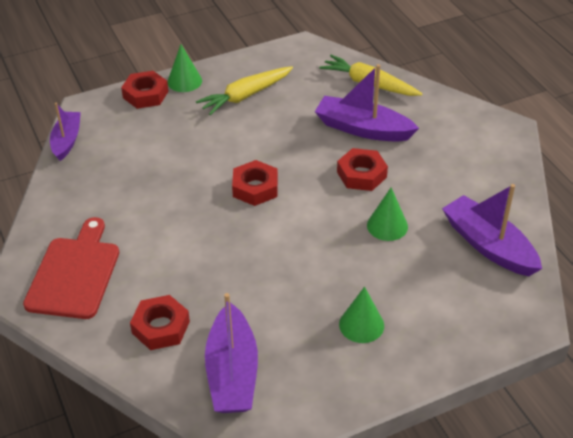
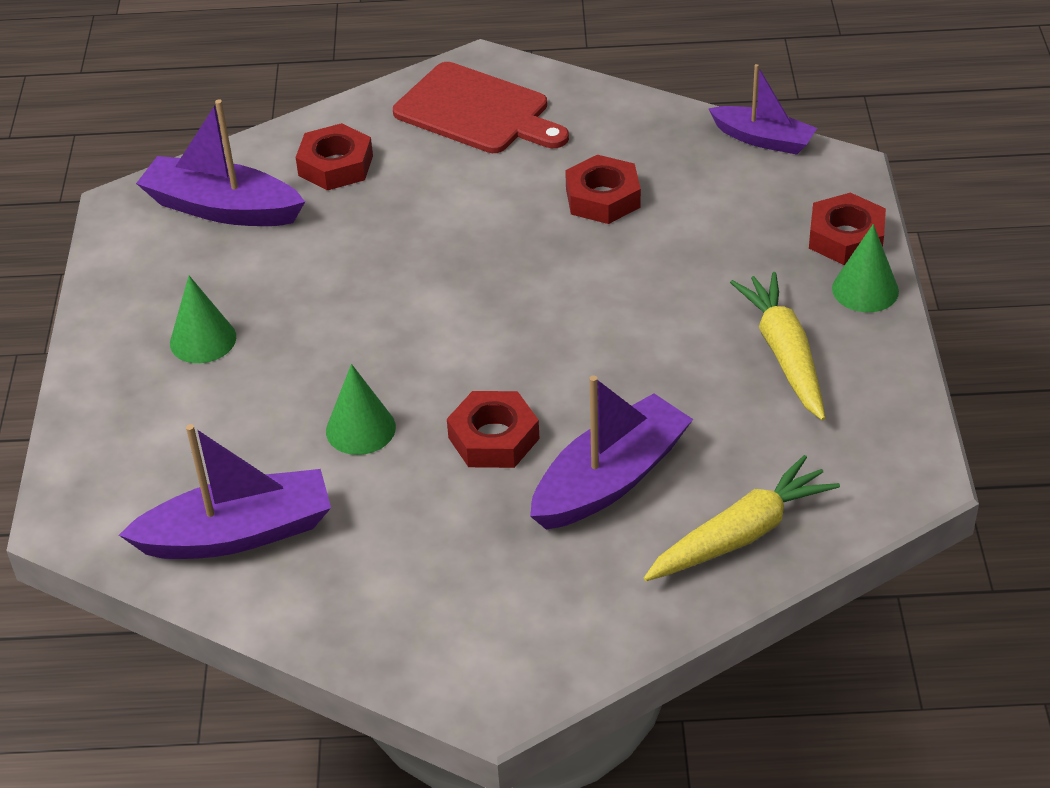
camera: 115 degrees right, 0 degrees up
red nut [232,160,278,206] -> red nut moved to [565,155,641,224]

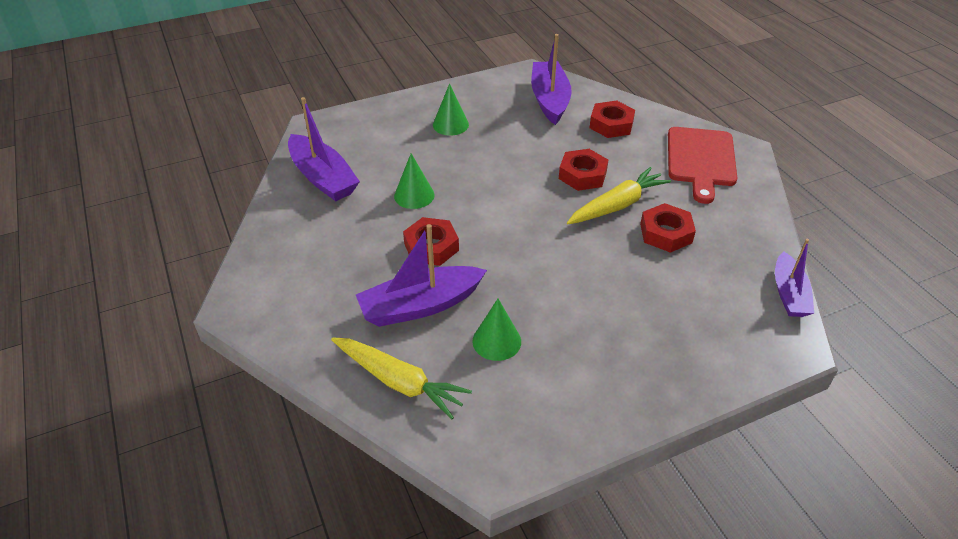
camera: 65 degrees right, 0 degrees up
purple boat [530,375,693,530] -> purple boat turned 135 degrees clockwise [356,224,487,327]
yellow carrot [730,272,825,420] -> yellow carrot moved to [567,167,671,224]
red nut [809,192,886,265] -> red nut moved to [559,149,608,191]
green cone [832,224,899,312] -> green cone moved to [472,299,521,361]

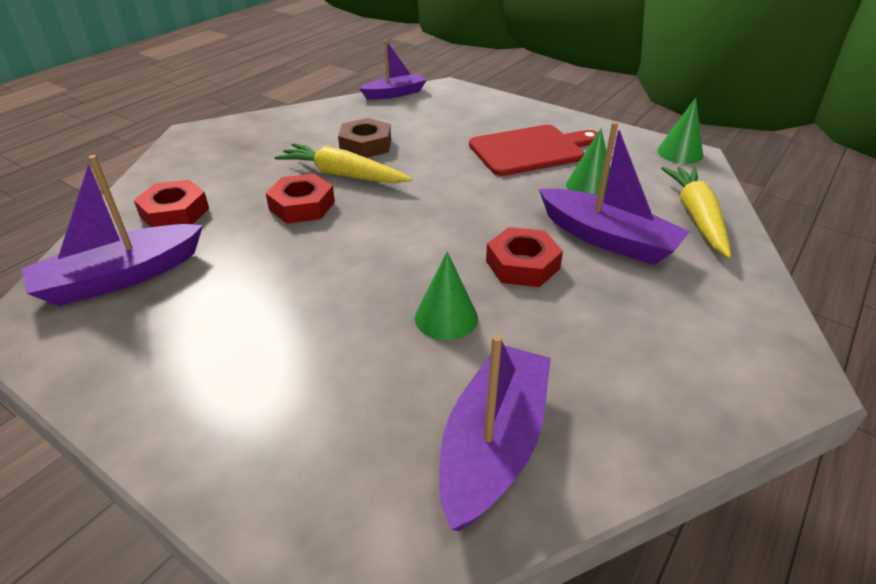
camera: 120 degrees left, 5 degrees down
green cone [433,84,469,136] -> green cone moved to [657,98,703,164]
red nut [640,203,696,253] -> brown nut [338,118,391,158]
red cutting board [668,127,737,204] -> red cutting board moved to [469,125,598,176]

